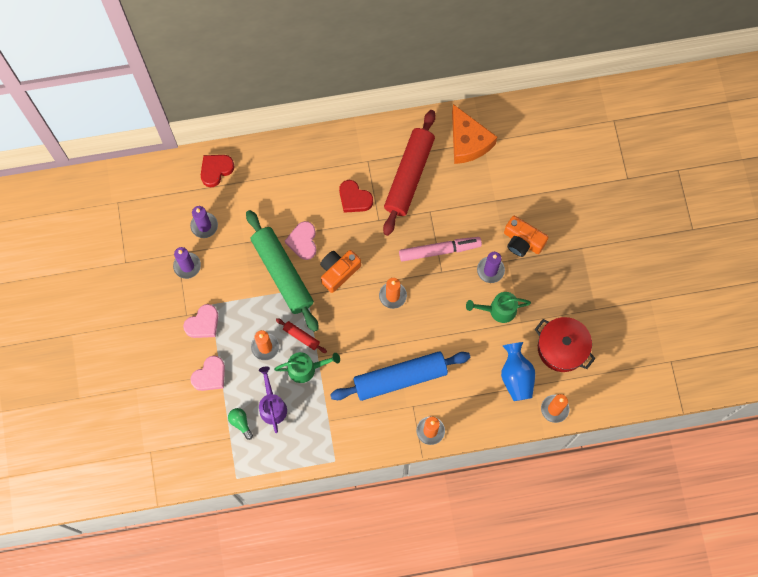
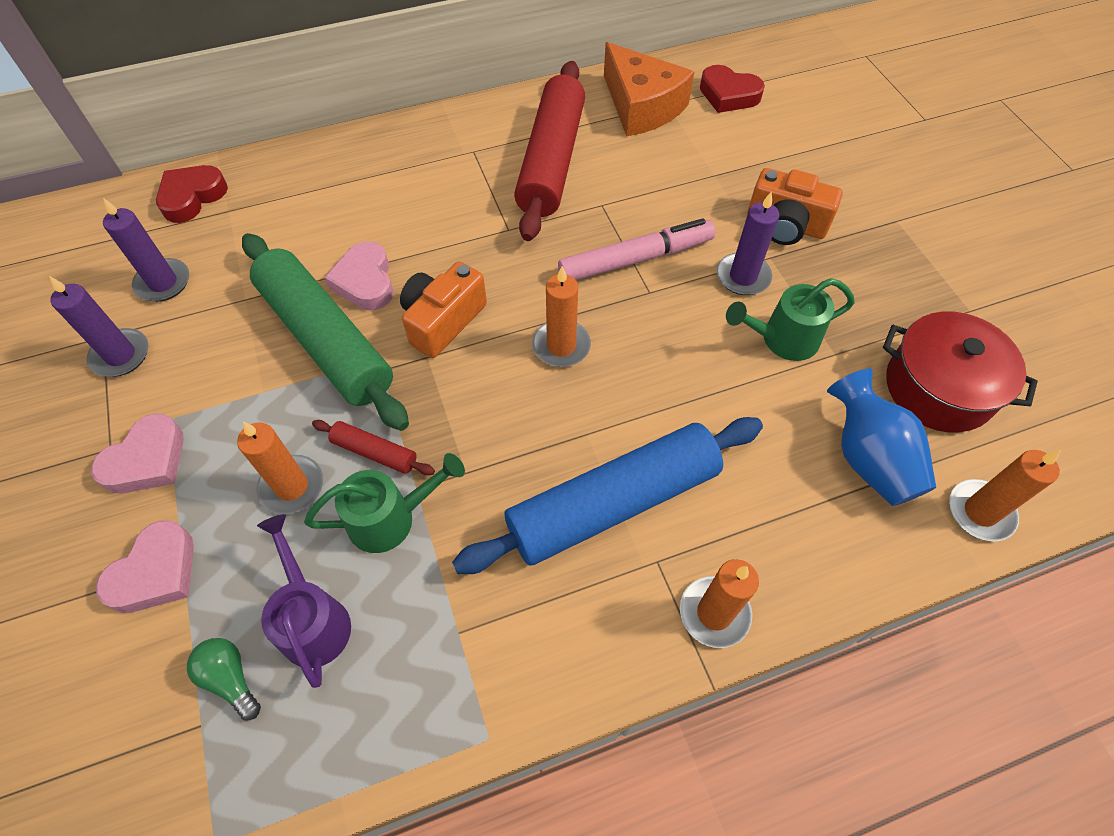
camera: 10 degrees left, 15 degrees down
red heart [339,180,373,213] -> red heart moved to [700,65,765,113]

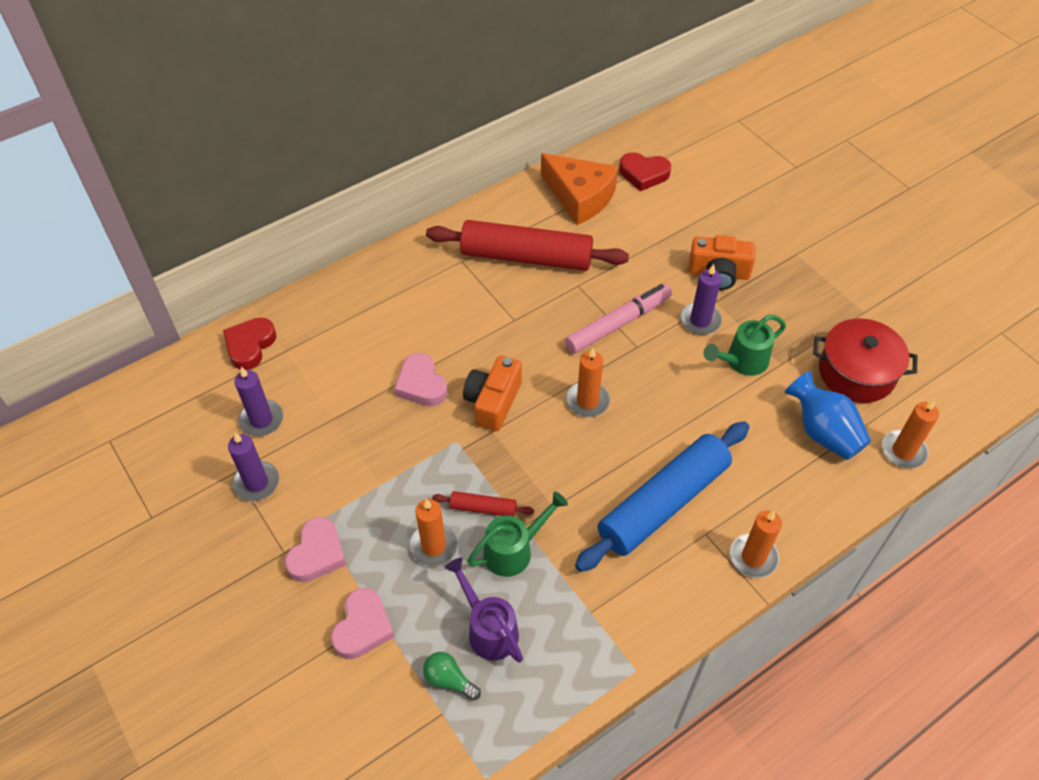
camera: 15 degrees left, 5 degrees down
green rolling pin [242,233,409,431] -> none
red rolling pin [514,61,585,241] -> red rolling pin turned 75 degrees counterclockwise [426,220,629,271]

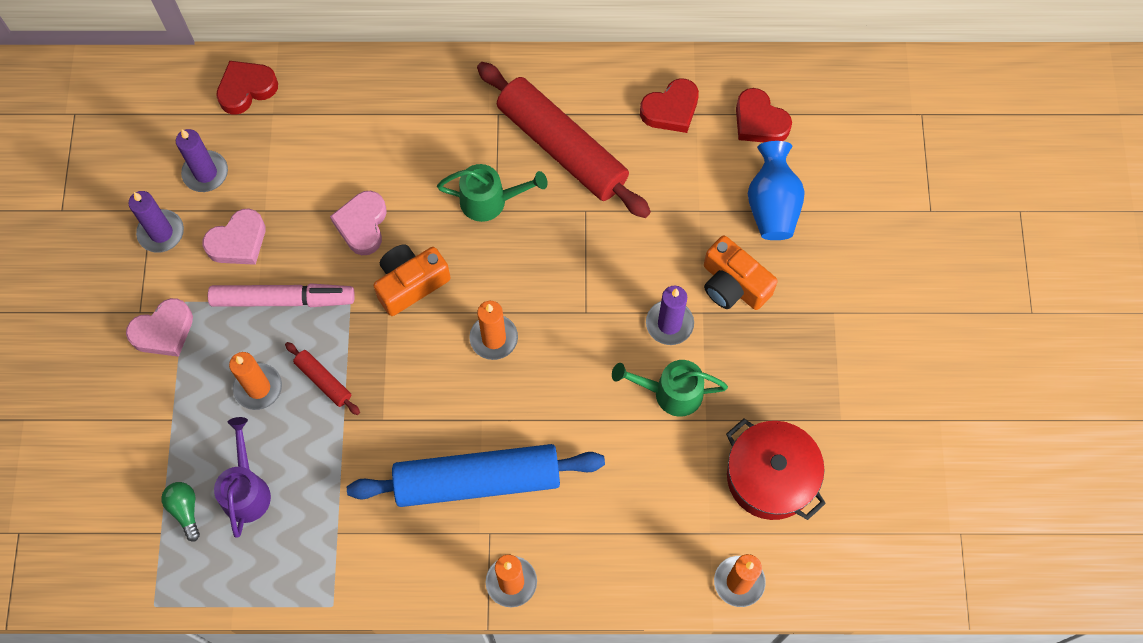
camera: 35 degrees right, 15 degrees up
pink heart [331,588,394,659] -> pink heart moved to [203,209,265,265]
green watering can [467,491,568,577] -> green watering can moved to [437,164,548,222]
orange cheese [541,153,618,225] -> red heart [640,78,699,133]
pink marker [565,283,672,353] -> pink marker moved to [208,283,355,307]
blue vase [785,371,871,460] -> blue vase moved to [748,141,805,240]

